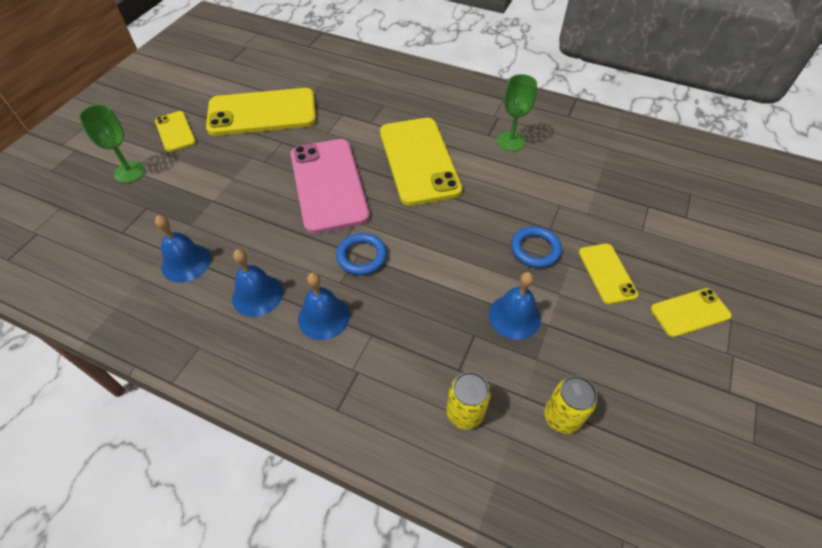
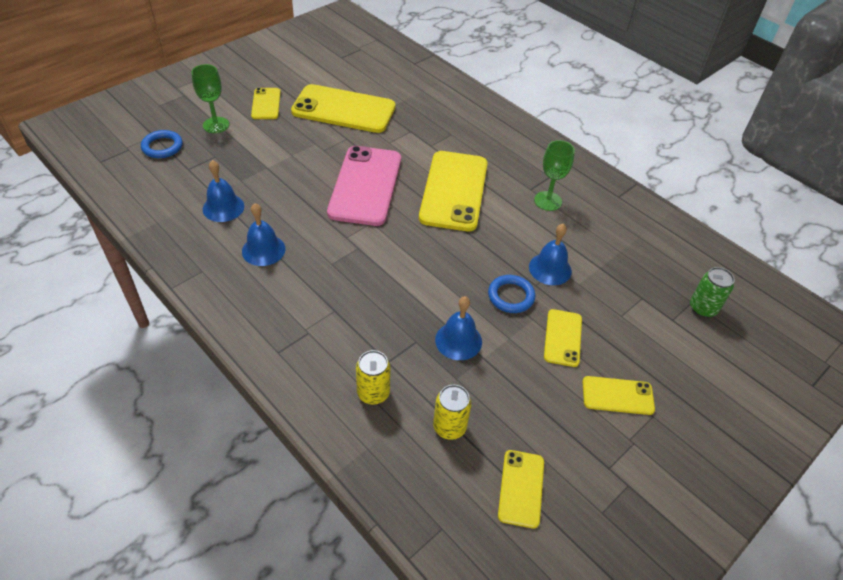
camera: 20 degrees right, 5 degrees down
blue bell [298,272,350,340] -> blue bell moved to [529,224,572,285]
blue ring [336,233,387,275] -> blue ring moved to [141,130,183,158]
none -> yellow phone [498,450,544,528]
none -> green can [690,267,735,318]

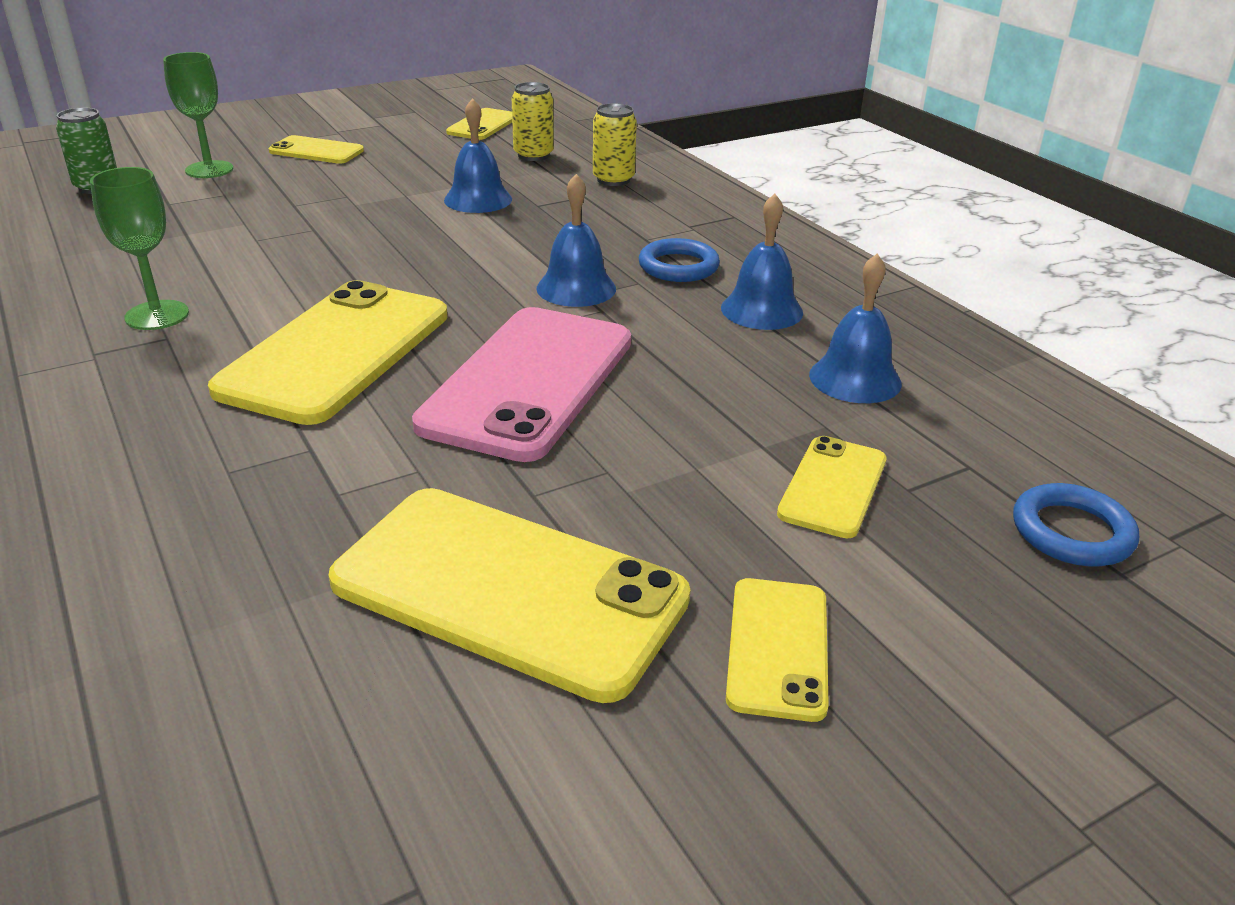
camera: 165 degrees left, 15 degrees down
green goblet [192,64,229,133] -> green goblet moved to [163,52,233,178]
blue ring [488,275,535,313] -> blue ring moved to [639,238,720,282]
blue bell [529,224,572,285] -> blue bell moved to [537,174,616,307]
yellow phone [544,309,582,367] -> yellow phone moved to [777,436,886,538]

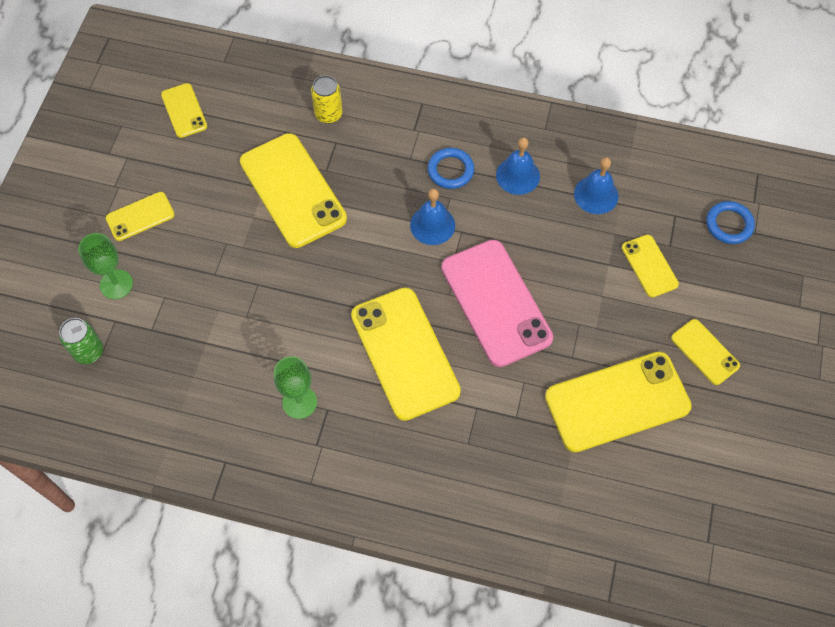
camera: 45 degrees left, 30 degrees up
blue bell [444,98,512,213] -> yellow phone [240,133,347,248]
yellow can [512,82,554,161] -> none

